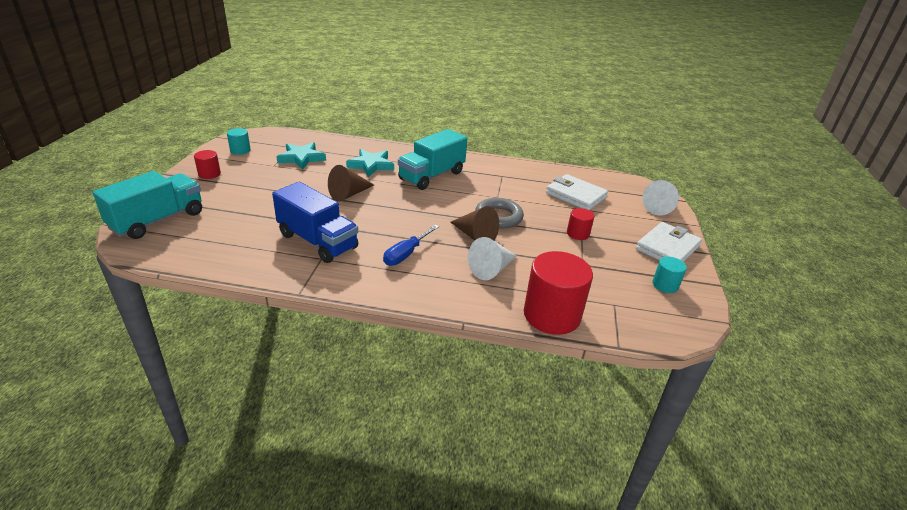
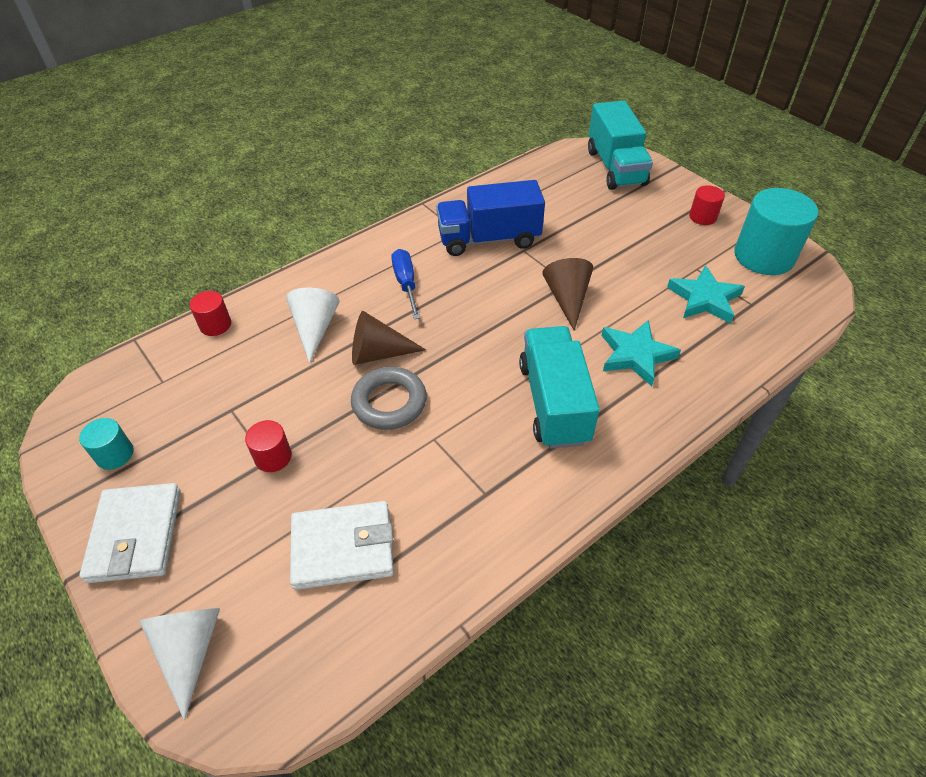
camera: 135 degrees right, 15 degrees up
turquoise cylinder [227,128,251,155] -> turquoise cylinder [734,188,818,275], size x2.04
red cylinder [524,251,593,335] -> red cylinder [190,291,231,336], size x0.49

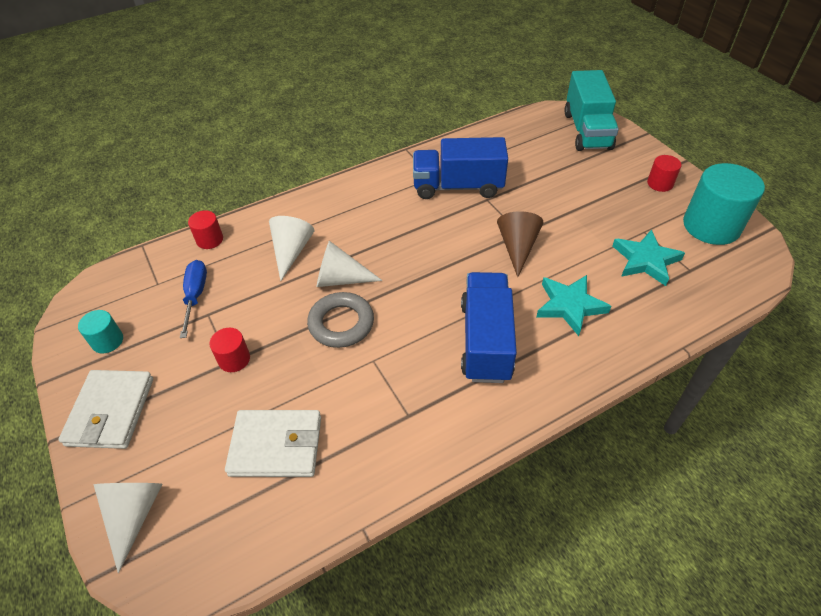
camera: 10 degrees right, 0 degrees up
brown cone [352,311,426,365] -> white cone [317,241,383,287]
blue screwdriver [391,249,420,319] -> blue screwdriver moved to [180,260,207,338]
turquoise truck [519,326,600,449] -> blue truck [461,272,517,383]

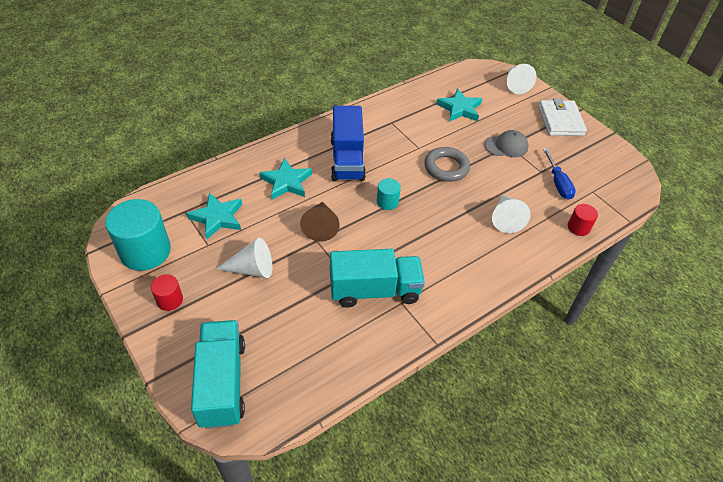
camera: 170 degrees right, 0 degrees up
turquoise cylinder [78,310,123,353] -> turquoise cylinder moved to [377,178,401,210]
red cylinder [209,328,250,372] -> grey cap [484,130,529,157]
white wallet [225,410,321,477] -> turquoise star [436,89,482,122]
white cone [317,241,383,287] -> white cone moved to [216,238,272,278]
blue truck [413,137,508,199] -> turquoise truck [330,249,425,308]

